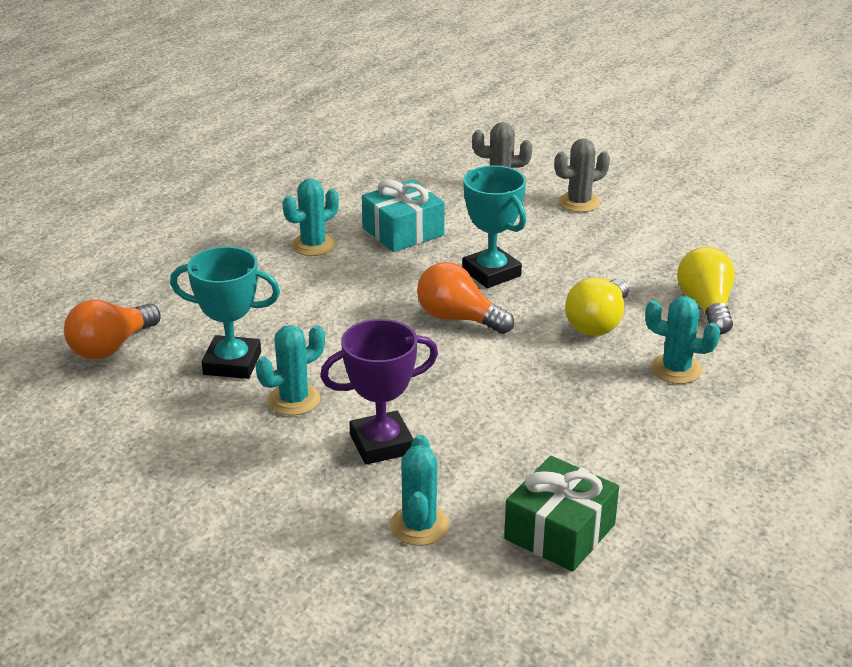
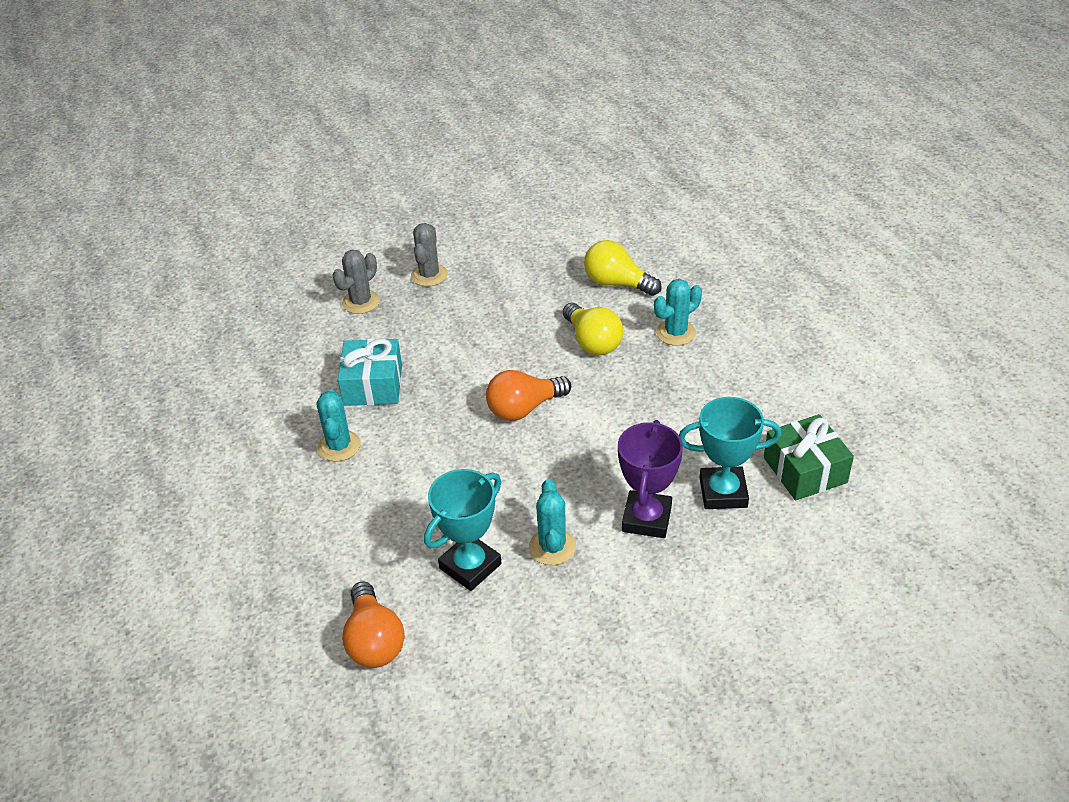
camera: 55 degrees left, 10 degrees up
turquoise cactus [390,435,449,546] -> none
turquoise trophy [462,165,526,288] -> turquoise trophy moved to [679,397,781,509]

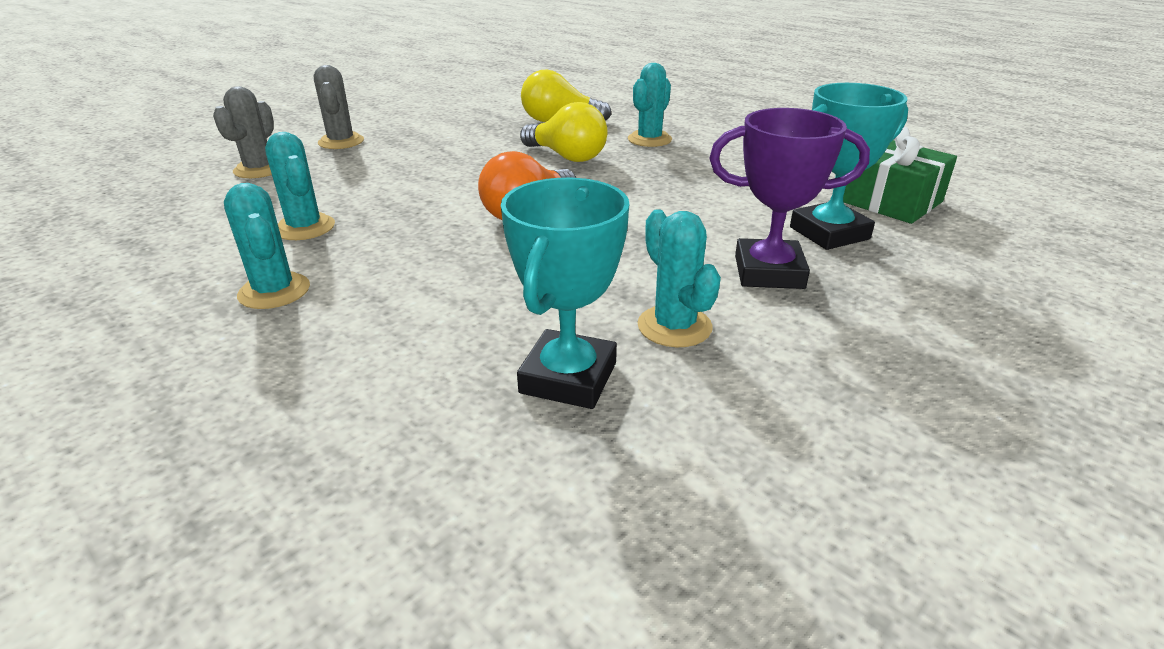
camera: 25 degrees left, 10 degrees down
turquoise gift [338,339,402,406] -> turquoise cactus [265,132,335,240]
orange light bulb [342,581,405,668] -> none
purple trophy [618,420,683,538] -> purple trophy turned 75 degrees counterclockwise [709,108,870,289]

